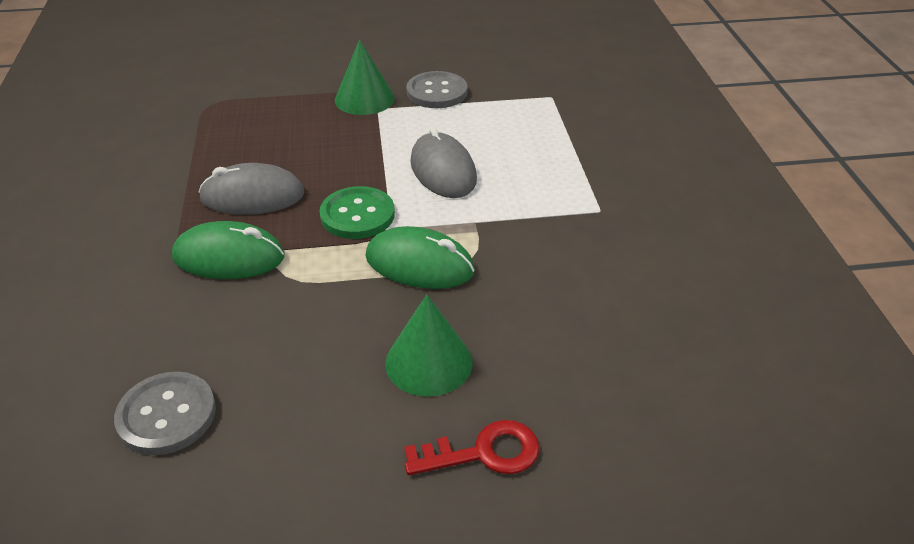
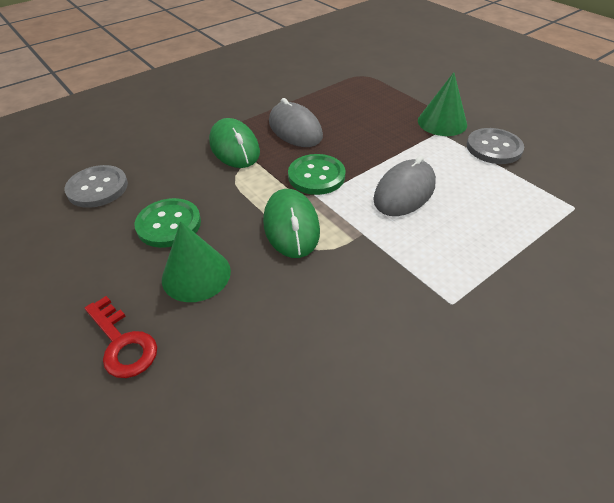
camera: 60 degrees right, 5 degrees up
none -> green button [135,198,201,248]

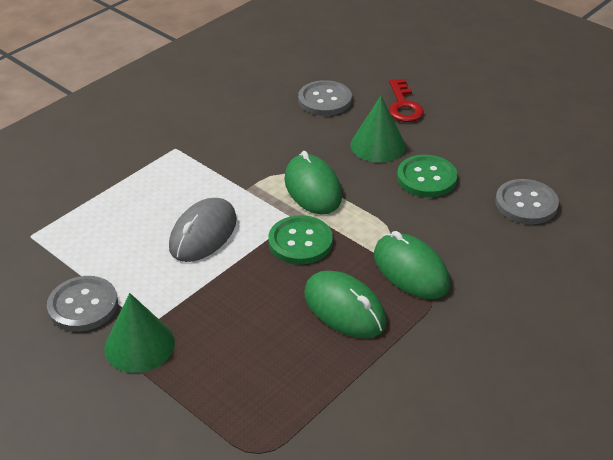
camera: 170 degrees right, 5 degrees down
red key [85,296,157,378] -> red key turned 135 degrees counterclockwise [389,79,424,122]
grey mouse [269,98,323,147] -> green mouse [304,271,387,338]
none -> grey button [298,80,352,116]

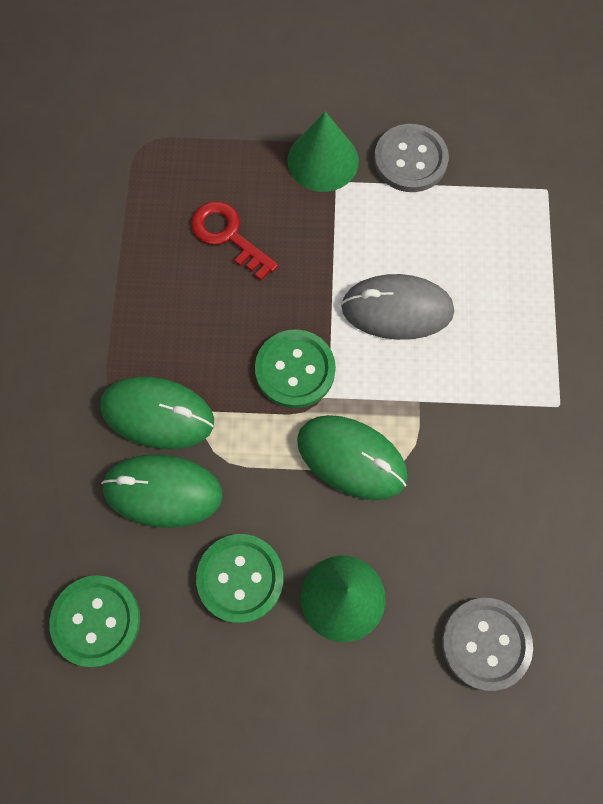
camera: 140 degrees right, 30 degrees up
grey mouse [169,198,237,262] -> grey mouse turned 75 degrees counterclockwise [341,274,454,340]
green mouse [304,271,387,338] -> green mouse moved to [101,454,223,528]
red key [389,79,424,122] -> red key moved to [191,201,278,281]
grey button [495,179,559,224] -> green button [49,575,140,667]

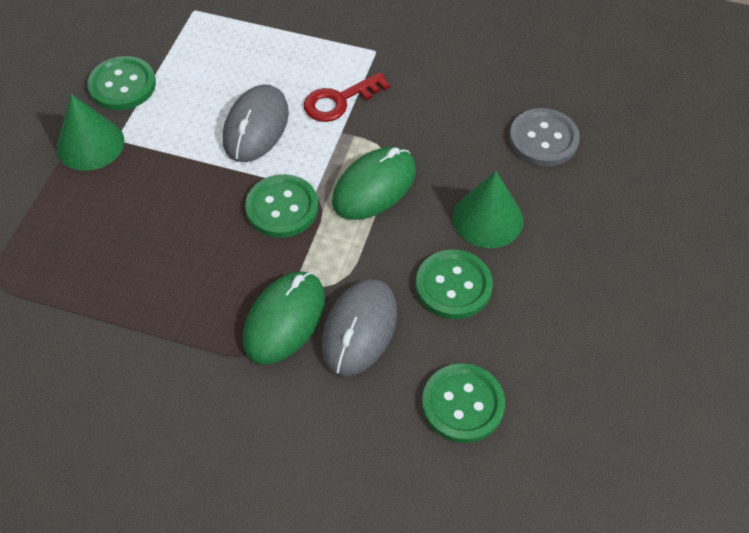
camera: 75 degrees left, 15 degrees down
green mouse [101,454,223,528] -> grey mouse [321,279,397,376]
red key [191,201,278,281] -> red key moved to [304,72,390,122]
grey button [374,124,449,192] -> green button [87,56,156,110]

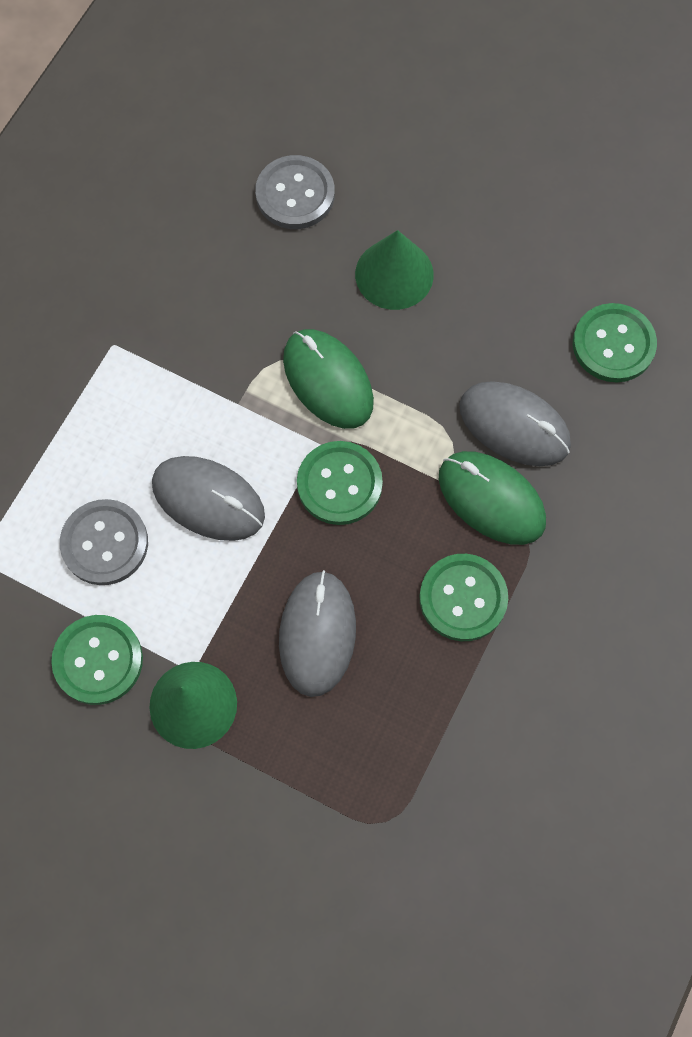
camera: 80 degrees left, 15 degrees up
red key [304,72,390,122] -> none
green button [416,250,493,319] -> green button moved to [419,554,508,641]
none -> grey button [60,499,148,585]
none -> grey mouse [279,570,356,697]

